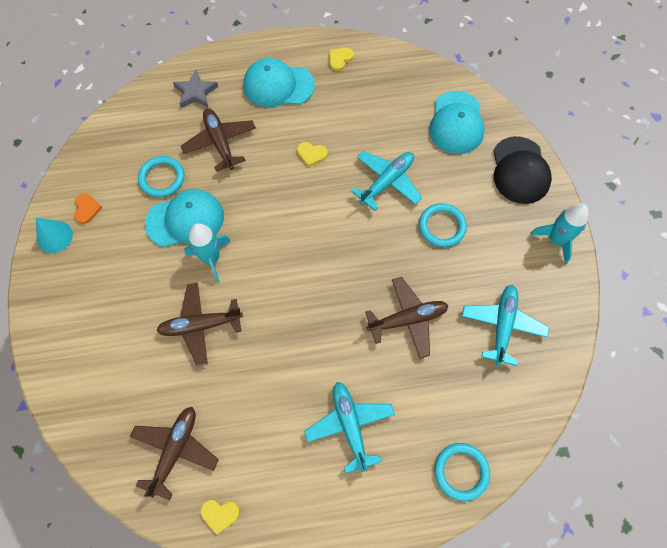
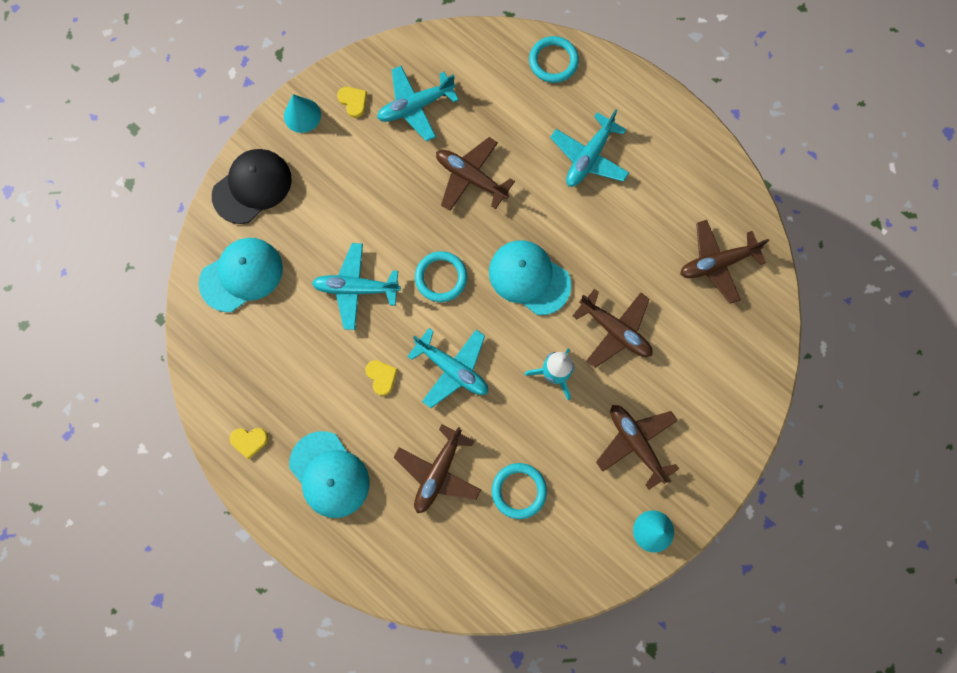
camera: 130 degrees left, 10 degrees up
orange heart [74,193,102,224] -> none
turquoise cap [145,189,224,247] -> turquoise cap moved to [489,240,571,315]
grey star [173,70,218,108] -> none
yellow heart [200,500,240,535] -> yellow heart moved to [337,87,367,118]
turquoise ring [419,203,467,247] -> turquoise ring moved to [415,251,467,302]
turquoise rocket [530,204,589,264] -> turquoise cone [284,94,321,133]
none -> turquoise plane [407,328,488,408]
none -> brown plane [596,405,679,490]

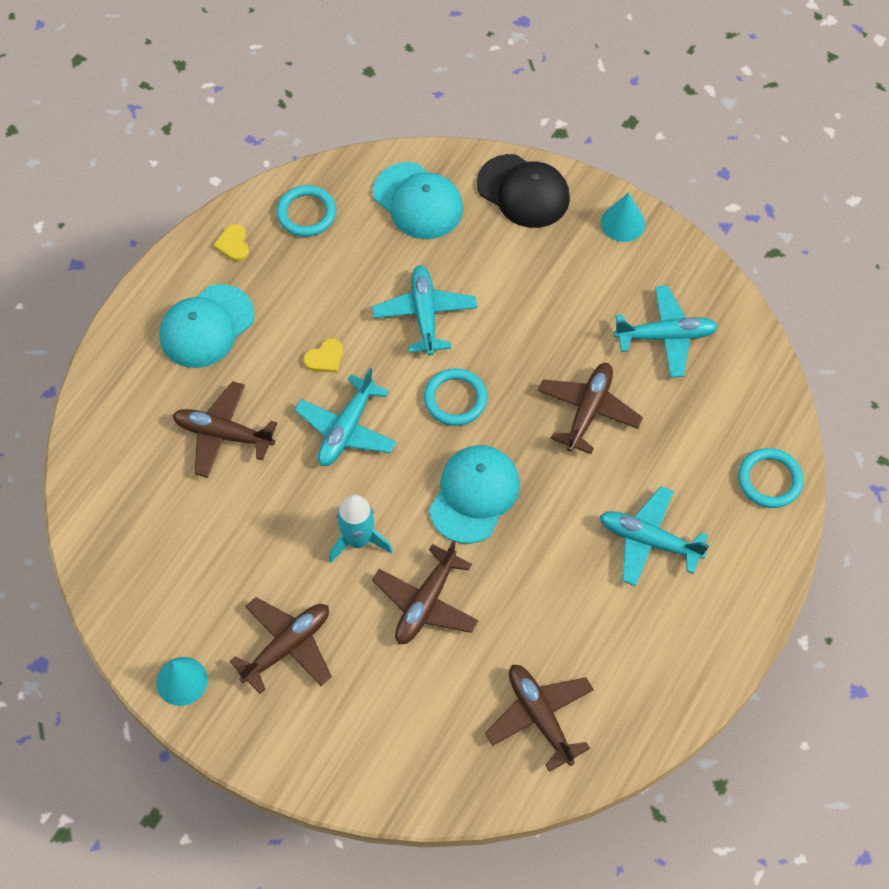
camera: 80 degrees right, 15 degrees down
yellow heart [337,87,367,118] -> none
turquoise plane [377,66,459,142] -> turquoise plane turned 120 degrees clockwise [614,285,718,378]
turquoise ring [492,463,547,519] -> turquoise ring moved to [276,185,336,237]

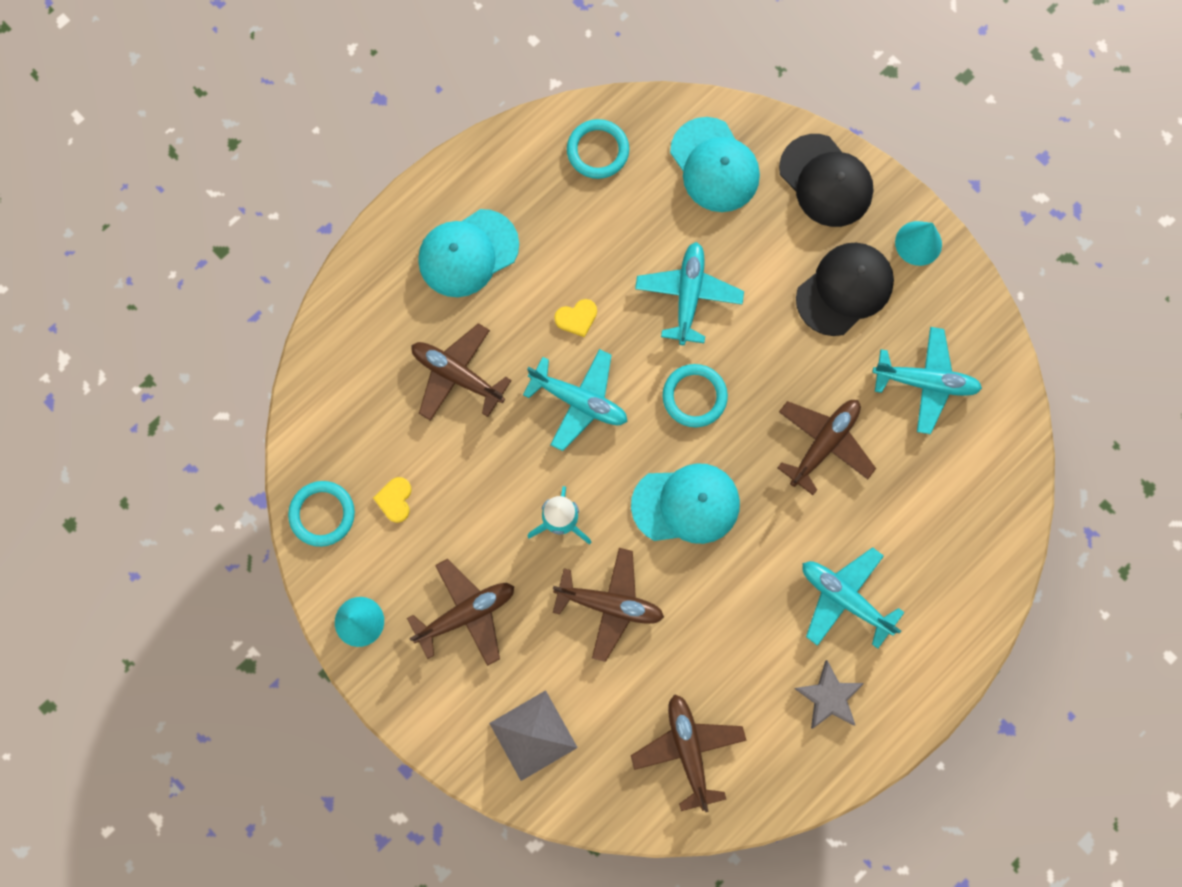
camera: 15 degrees right, 15 degrees up
yellow heart [213,224,249,261] -> yellow heart moved to [373,477,412,523]
turquoise plane [295,368,396,466] -> turquoise plane turned 105 degrees counterclockwise [523,349,628,451]
brown plane [372,540,478,644] -> brown plane turned 120 degrees counterclockwise [553,548,664,662]
turquoise cap [429,445,520,544] -> turquoise cap turned 45 degrees clockwise [631,463,740,544]
turquoise ring [738,448,804,508] -> turquoise ring moved to [288,481,355,547]
none -> grey pyramid [489,690,578,781]
none -> grey star [794,660,864,729]
none -> black cap [796,243,894,336]

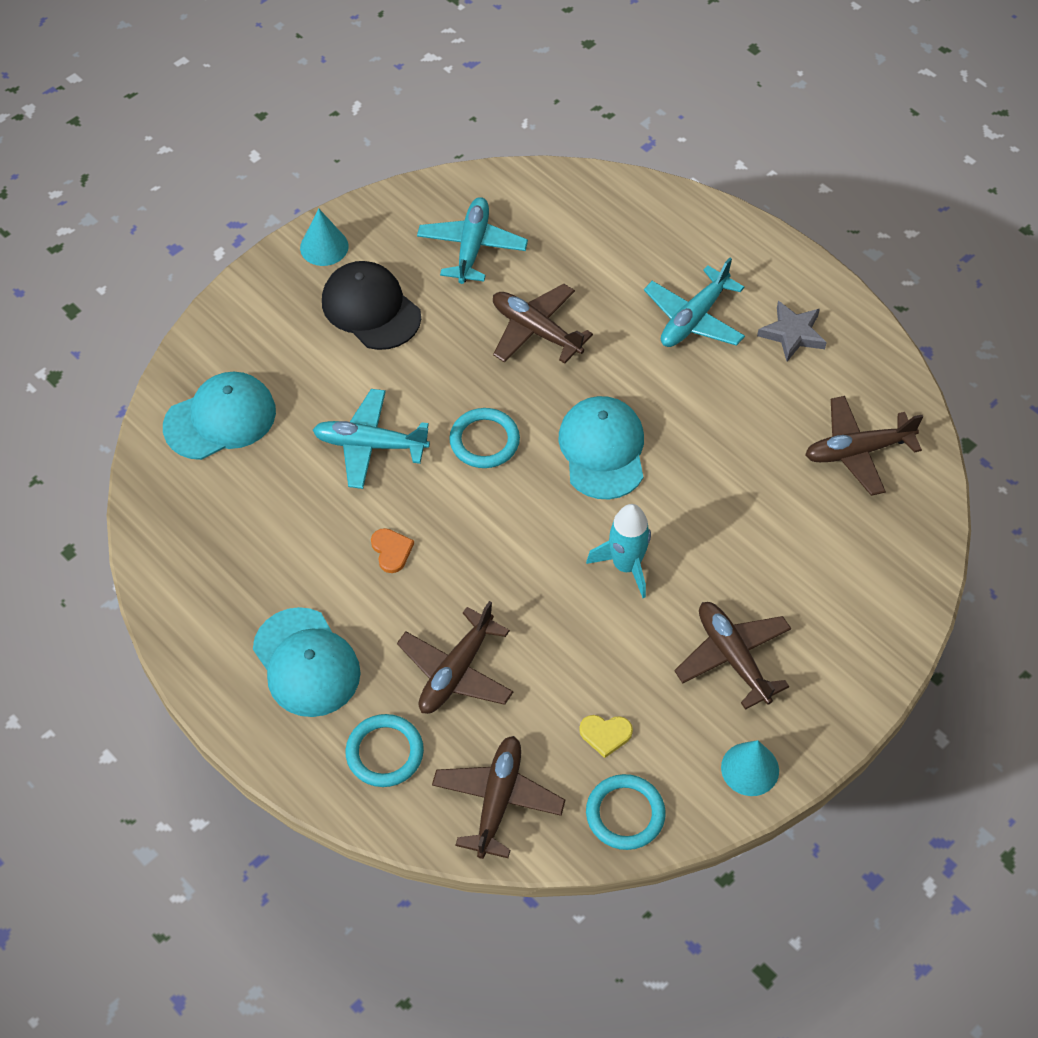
camera: 90 degrees left, 20 degrees down
grey pyramid [489,690,578,781] -> none
turquoise plane [523,349,628,451] -> none
brown plane [553,548,664,662] -> brown plane moved to [432,736,565,859]
yellow heart [554,299,597,337] -> orange heart [371,528,414,573]
turquoise ring [567,119,629,179] -> turquoise ring moved to [345,714,424,787]
black cap [779,134,873,227] -> none

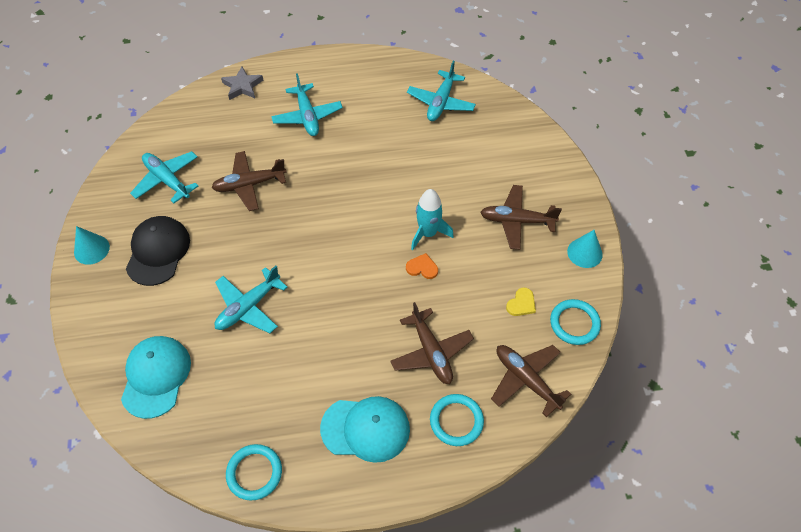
camera: 55 degrees left, 0 degrees up
black cap [322,261,421,350] -> black cap turned 105 degrees clockwise [126,216,190,286]
orange heart [371,528,414,573] -> orange heart moved to [406,253,438,279]
turquoise ring [449,408,520,468] -> turquoise ring moved to [226,444,282,501]
turquoise cap [558,396,644,499] -> none
grey star [757,301,827,362] -> grey star moved to [221,67,264,100]
brown plane [805,396,923,496] -> turquoise plane [407,61,476,121]

